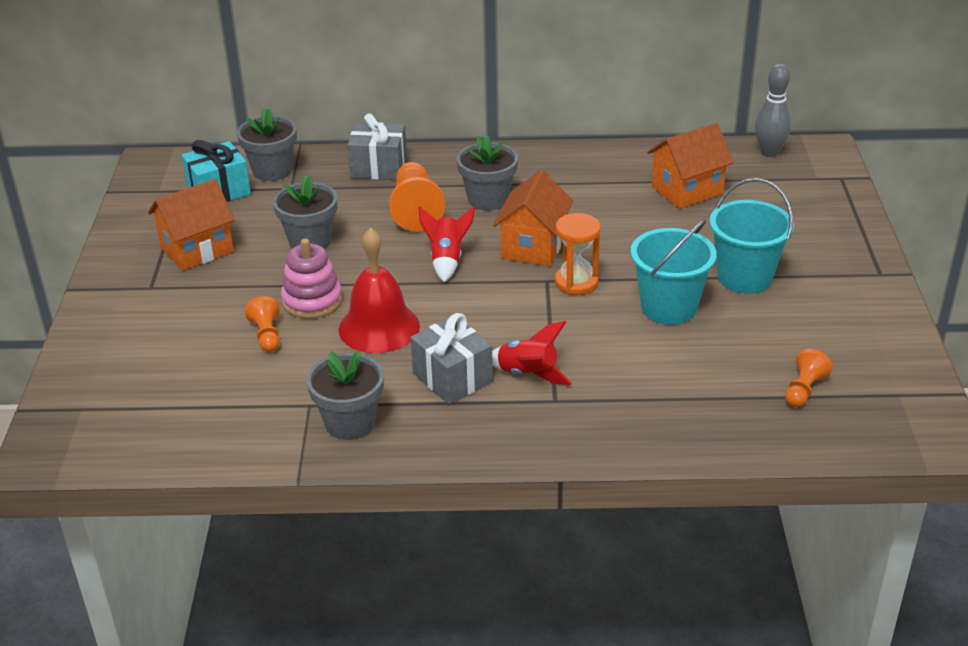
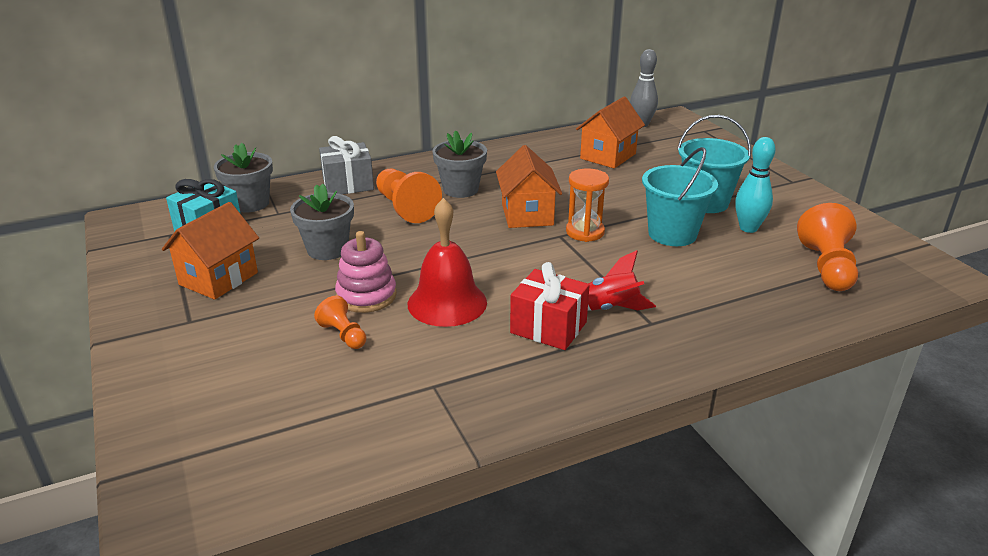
camera: 25 degrees left, 5 degrees down
grey flower pot [307,350,384,440] -> none
grey gift [410,313,493,404] -> red gift [510,262,590,350]
red rocket [418,206,475,282] -> none
orange pawn [785,349,833,407] -> orange pawn [797,203,858,291], size x1.78
none -> turquoise bowling pin [735,137,775,233]

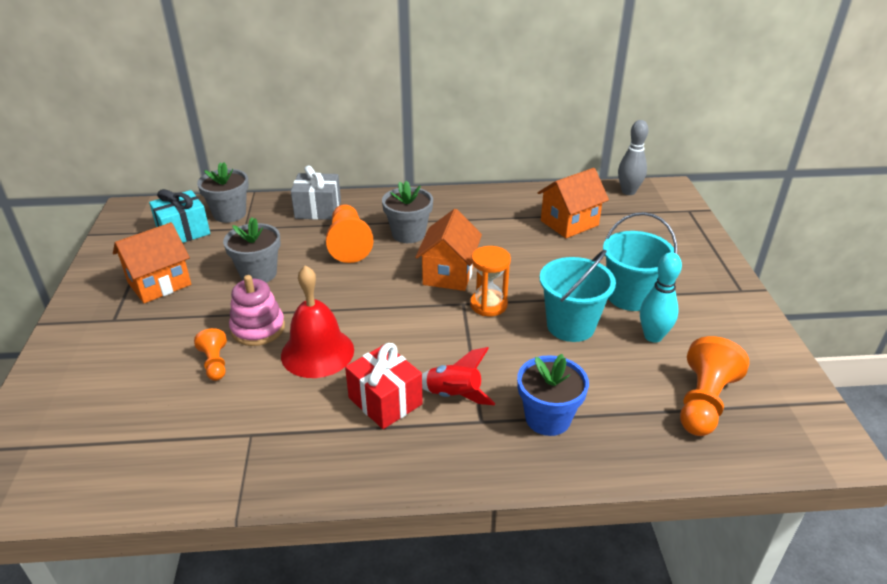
camera: 20 degrees right, 5 degrees up
none -> blue flower pot [517,354,589,436]

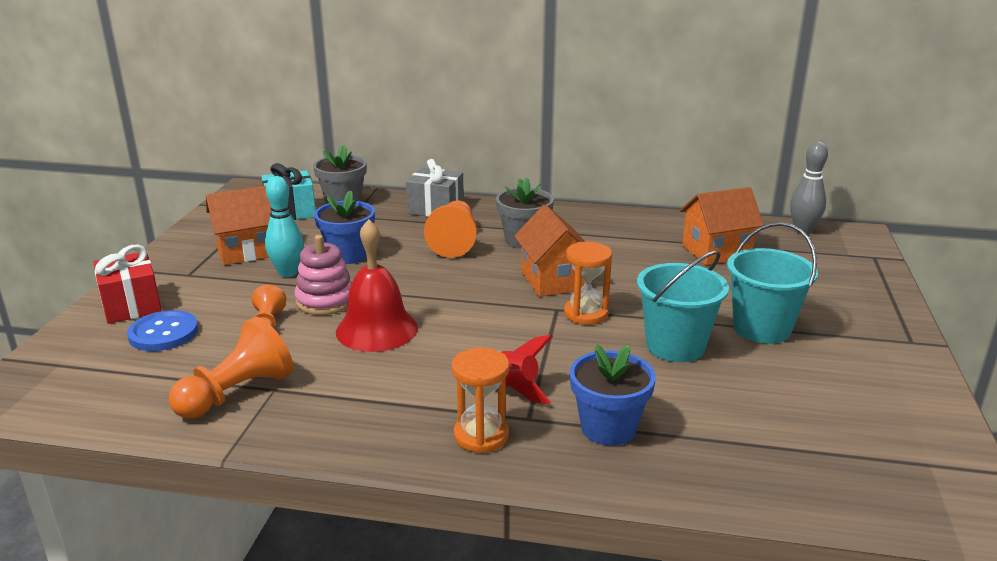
camera: 15 degrees right, 10 degrees down
grey flower pot [223,217,281,283] -> blue flower pot [314,191,375,264]
red gift [345,343,423,429] -> red gift moved to [93,245,162,324]
orange house [415,209,482,291] -> orange house turned 45 degrees counterclockwise [514,205,585,297]
turquoise bowling pin [640,252,682,343] -> turquoise bowling pin moved to [265,176,304,277]
orange pawn [680,336,749,436] -> orange pawn moved to [169,316,293,419]
none -> blue button [127,310,198,351]
none -> orange hourglass [452,348,509,453]

